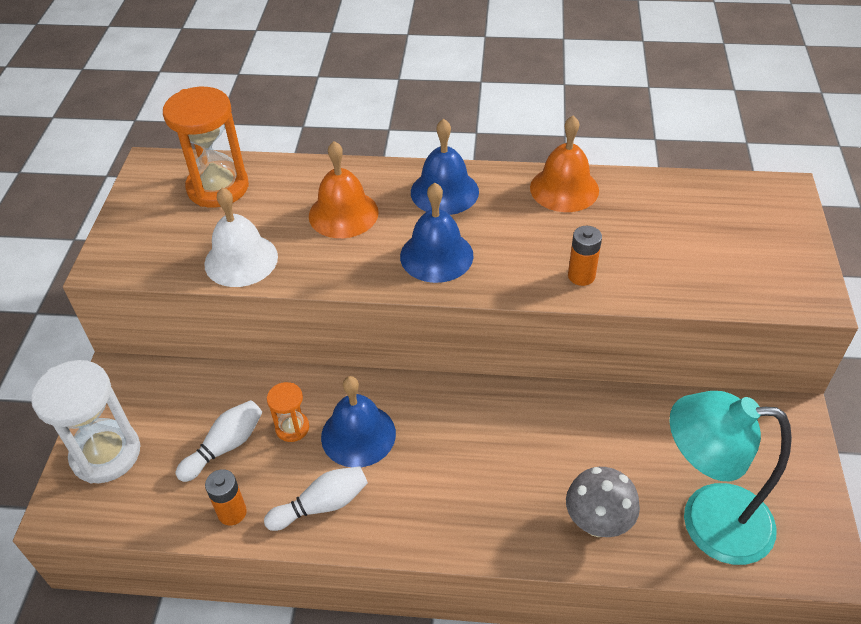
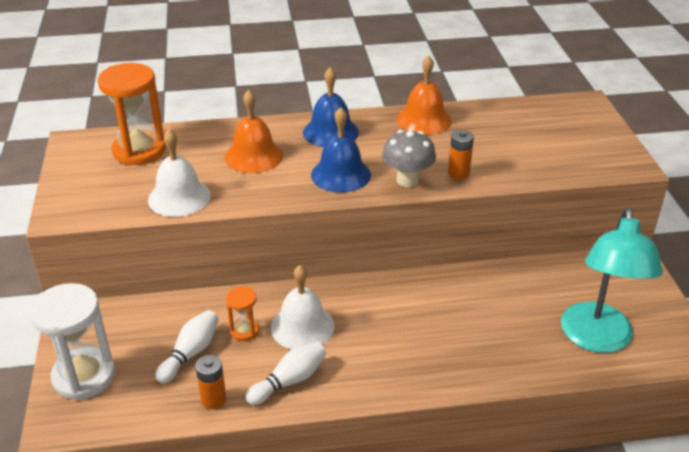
camera: 15 degrees left, 10 degrees down
blue bell [321,376,396,467] -> white bell [271,265,335,349]
grey mushroom [566,467,640,537] -> grey mushroom moved to [382,130,436,187]
turquoise lamp [669,391,792,565] -> turquoise lamp turned 75 degrees counterclockwise [561,207,663,353]

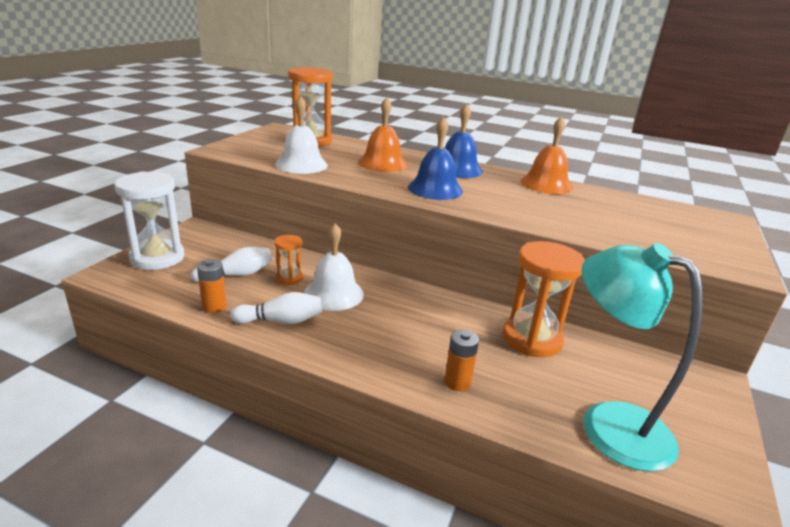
camera: 30 degrees right, 10 degrees down
grey mushroom [382,130,436,187] -> none
orange battery [448,130,474,180] -> orange battery moved to [444,329,479,391]
turquoise lamp [561,207,663,353] -> turquoise lamp turned 90 degrees clockwise [582,243,702,472]
none -> orange hourglass [503,241,585,357]

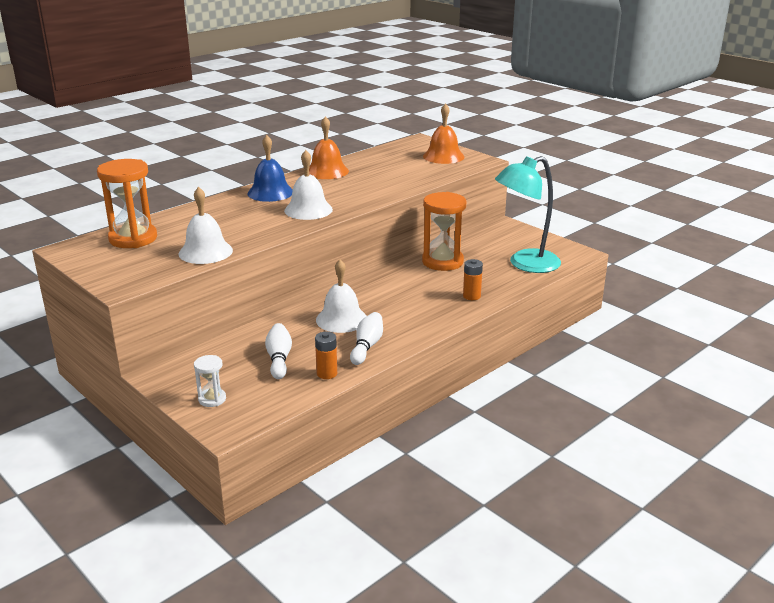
camera: 65 degrees left, 0 degrees up
white hourglass [114,171,184,270] -> white hourglass [194,355,226,407], size x0.50
orange hourglass [274,235,303,285] -> none
orange bell [358,97,408,172] -> orange bell moved to [423,103,464,164]
blue bell [408,117,463,200] -> white bell [284,150,333,220]

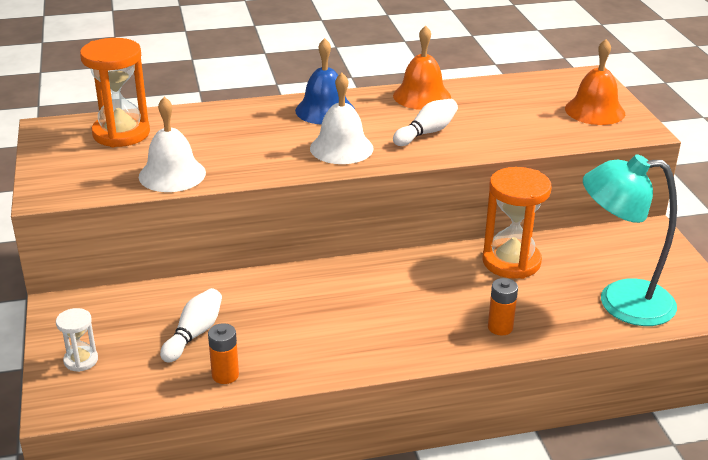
camera: 30 degrees right, 5 degrees up
white bell [316,259,366,333] -> none
white bowling pin [350,312,383,365] -> white bowling pin moved to [393,99,458,146]

